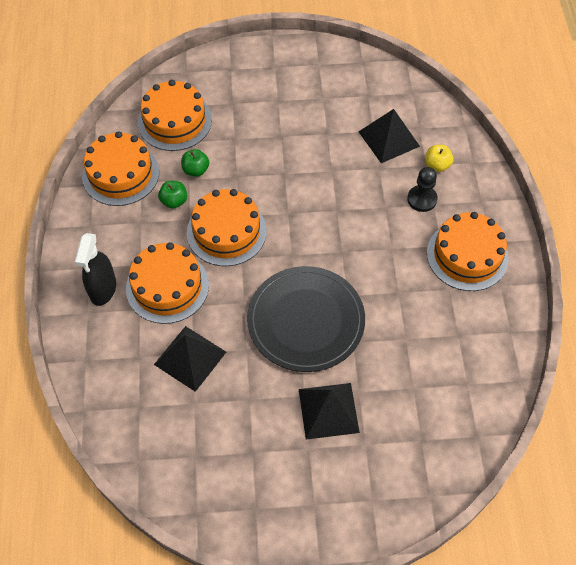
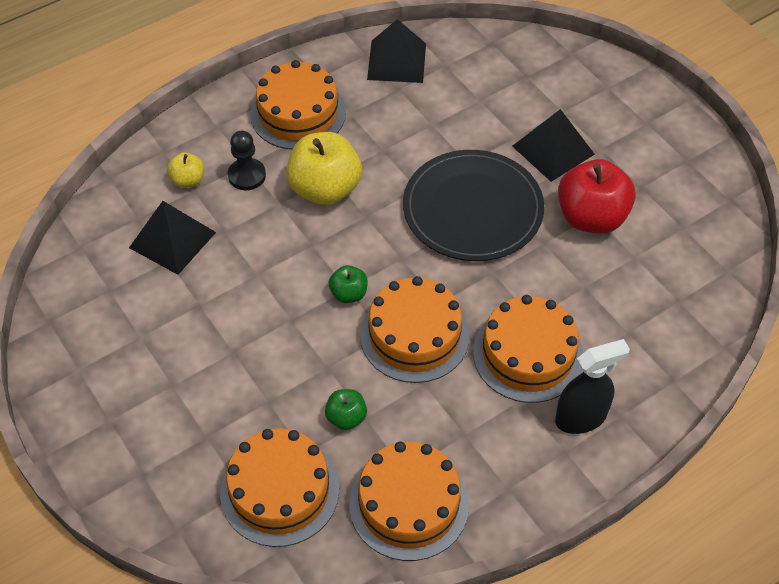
camera: 120 degrees left, 5 degrees down
black pyramid [154,326,226,392] -> black pyramid moved to [367,19,426,83]
green apple [158,181,187,208] -> green apple moved to [329,265,368,303]
none -> yellow apple [286,132,362,205]
none -> red apple [558,159,636,234]

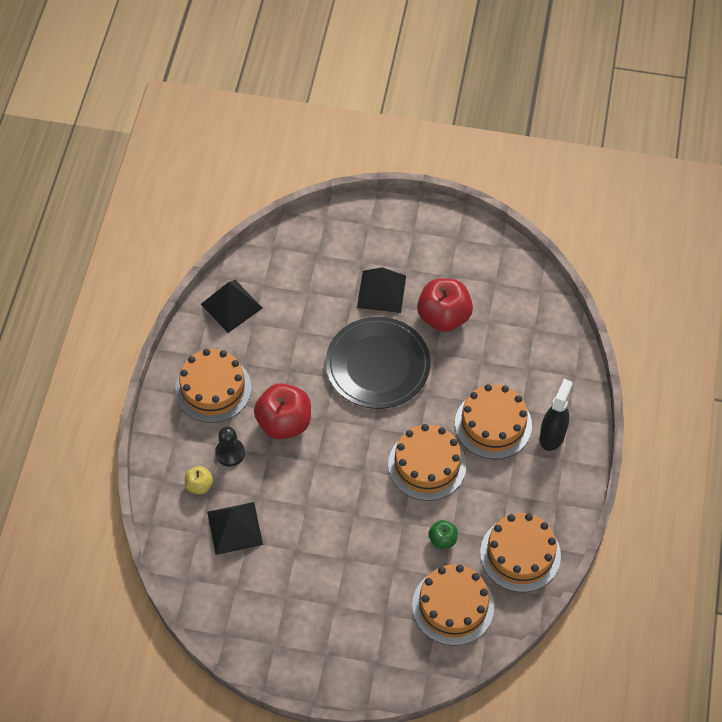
camera: 45 degrees left, 5 degrees up
yellow apple [286,132,362,205] -> red apple [254,383,311,440]
green apple [329,265,368,303] -> none

